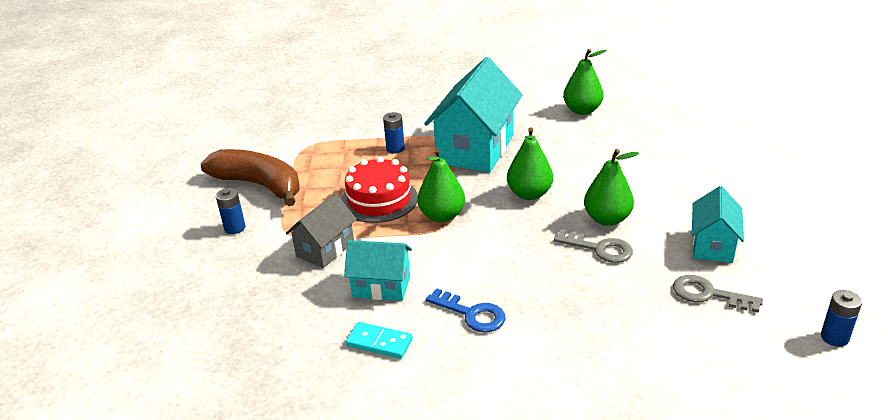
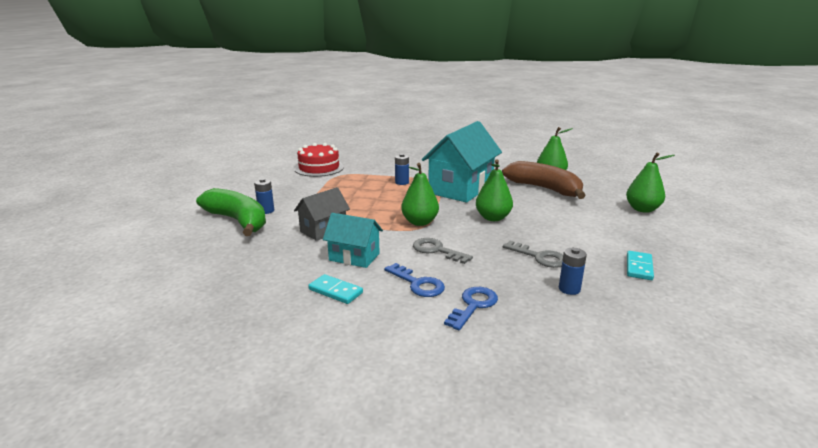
camera: 10 degrees right, 10 degrees down
brown banana [201,149,300,206] -> brown banana moved to [502,161,586,199]
red cake [341,156,418,223] -> red cake moved to [294,143,344,177]
green pear [584,149,639,226] -> green pear moved to [626,152,675,213]
grey key [673,275,763,313] -> grey key moved to [413,238,473,264]
turquoise house [692,186,744,263] -> turquoise domino [627,251,654,280]
blue battery [821,290,862,347] -> blue battery moved to [559,248,587,295]
none -> green banana [196,188,266,236]
none -> blue key [444,287,498,331]

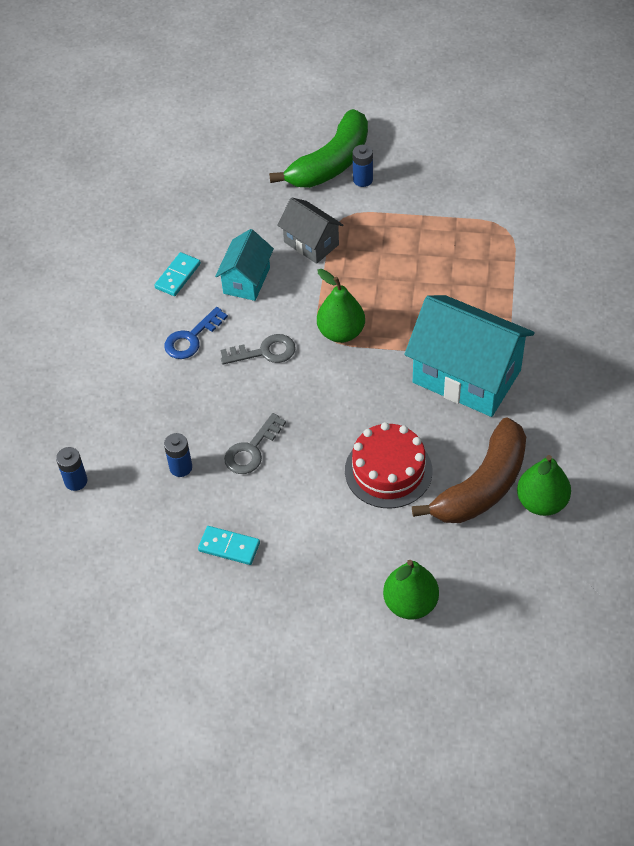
camera: 90 degrees right, 30 degrees up
red cake [294,143,344,177] -> red cake moved to [345,422,432,508]
blue battery [395,154,409,185] -> blue battery moved to [56,447,87,491]
grey key [413,238,473,264] -> grey key turned 45 degrees clockwise [221,334,296,365]
blue key [444,287,498,331] -> none
green pear [476,159,513,221] -> none

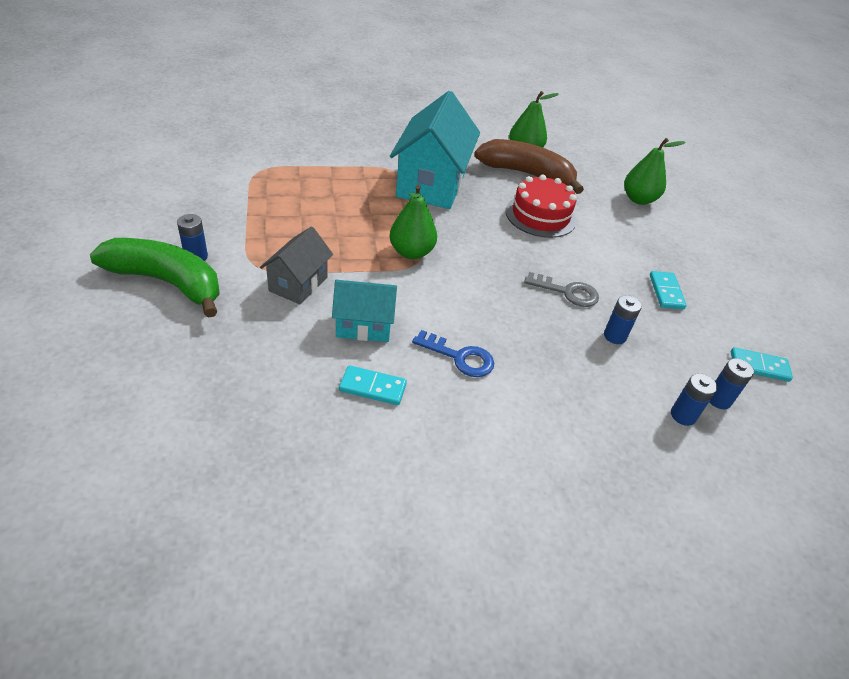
camera: 115 degrees left, 10 degrees down
grey key [221,334,296,365] -> none
none -> blue battery [709,358,754,409]
none -> turquoise domino [731,347,793,382]

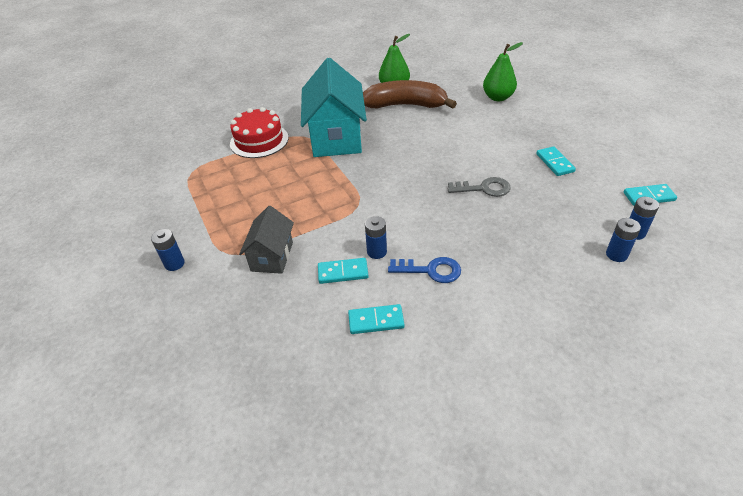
camera: 10 degrees left, 0 degrees up
green banana [90,238,220,318] -> none
turquoise house [332,280,397,342] -> turquoise domino [318,258,369,284]
green pear [389,185,437,259] -> none
red cake [505,175,577,238] -> red cake moved to [230,107,289,158]
blue battery [604,295,642,344] -> blue battery moved to [365,216,387,259]

